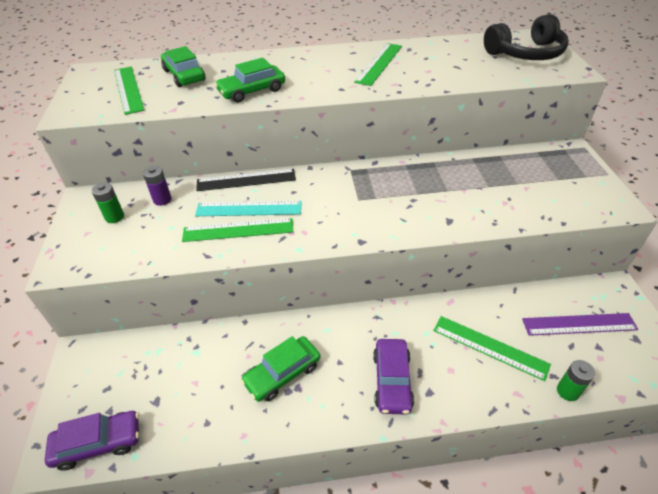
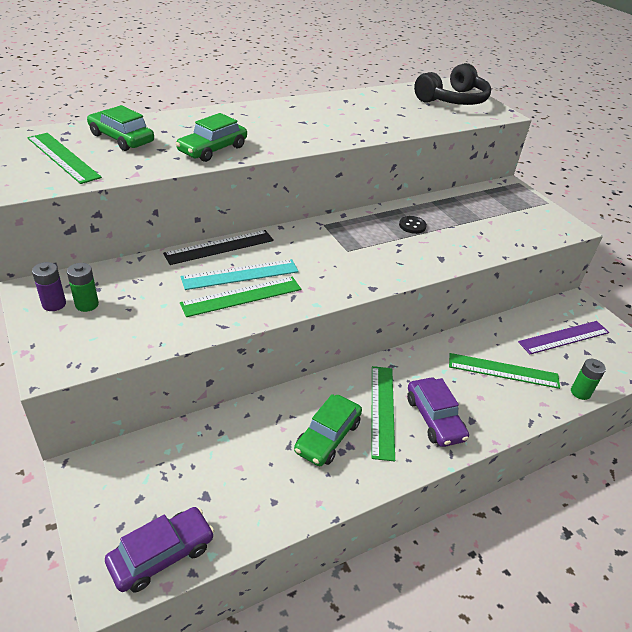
camera: 25 degrees left, 5 degrees down
purple battery [143,166,171,206] -> purple battery moved to [32,262,66,311]
green ruler [354,43,402,86] -> green ruler moved to [371,366,395,461]
none -> black button [399,216,427,234]

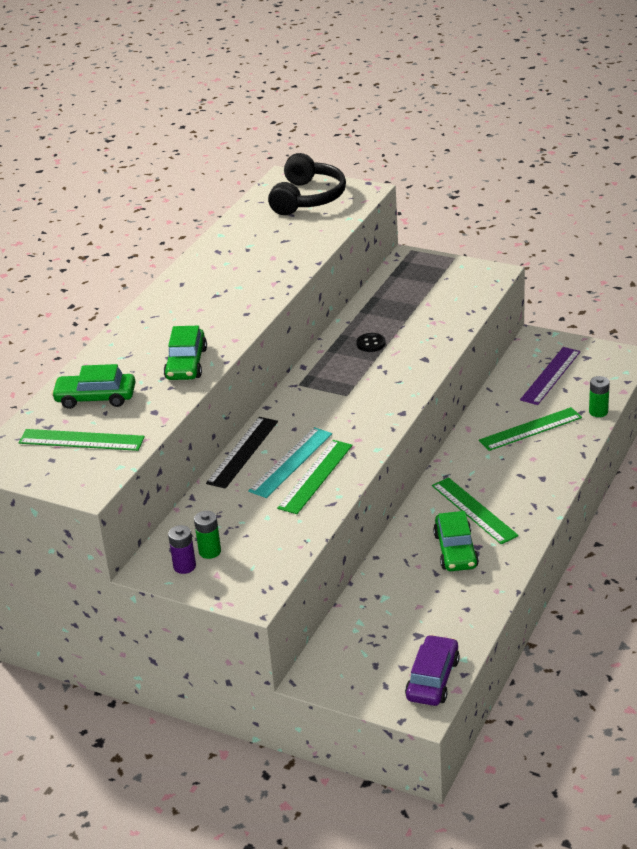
camera: 30 degrees left, 5 degrees down
purple car [407,377,469,447] -> none

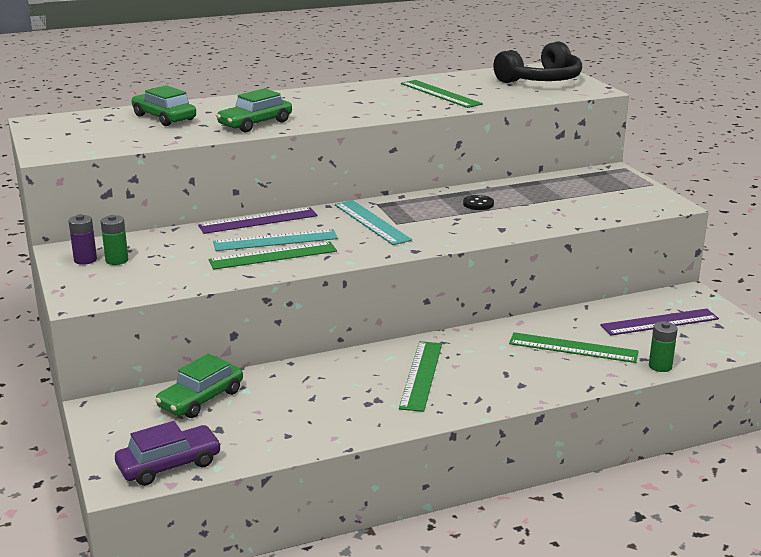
camera: 40 degrees right, 10 degrees down
green ruler [19,429,145,451] -> green ruler moved to [401,80,483,108]
black ruler [206,417,278,489] -> purple ruler [198,208,318,234]
green car [433,511,479,571] -> green car moved to [155,354,243,418]
none -> turquoise ruler [335,200,412,245]

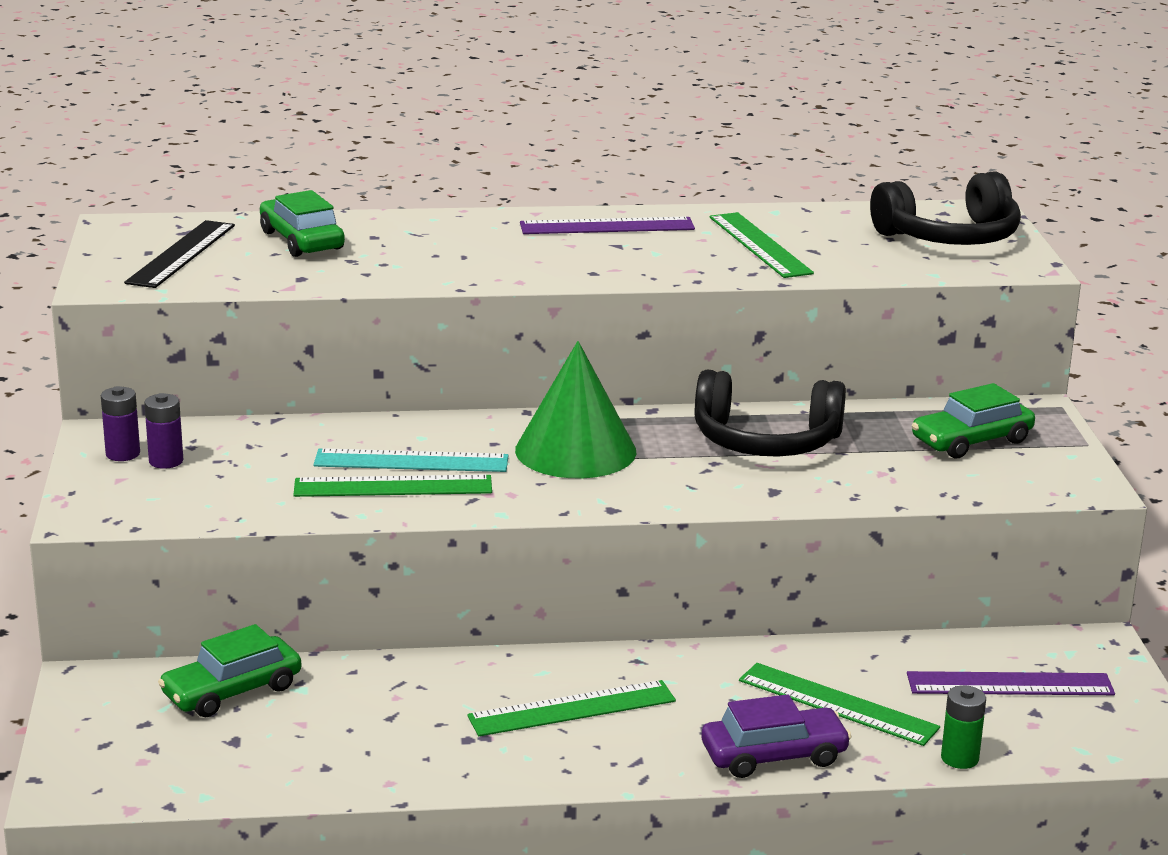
camera: 15 degrees right, 0 degrees up
green battery [101,215,128,265] -> purple battery [144,393,183,469]
purple car [115,421,221,486] -> purple car moved to [702,694,852,778]
purple ruler [198,208,318,234] -> purple ruler moved to [520,217,695,234]
green car [216,88,292,132] -> green car moved to [912,383,1035,458]
turquoise ruler [335,200,412,245] -> green cone [515,341,636,478]
green ruler [399,341,442,412] -> green ruler turned 45 degrees clockwise [467,680,676,736]
black button [463,195,494,210] -> black headphones [695,370,846,457]
none -> black ruler [124,220,235,288]

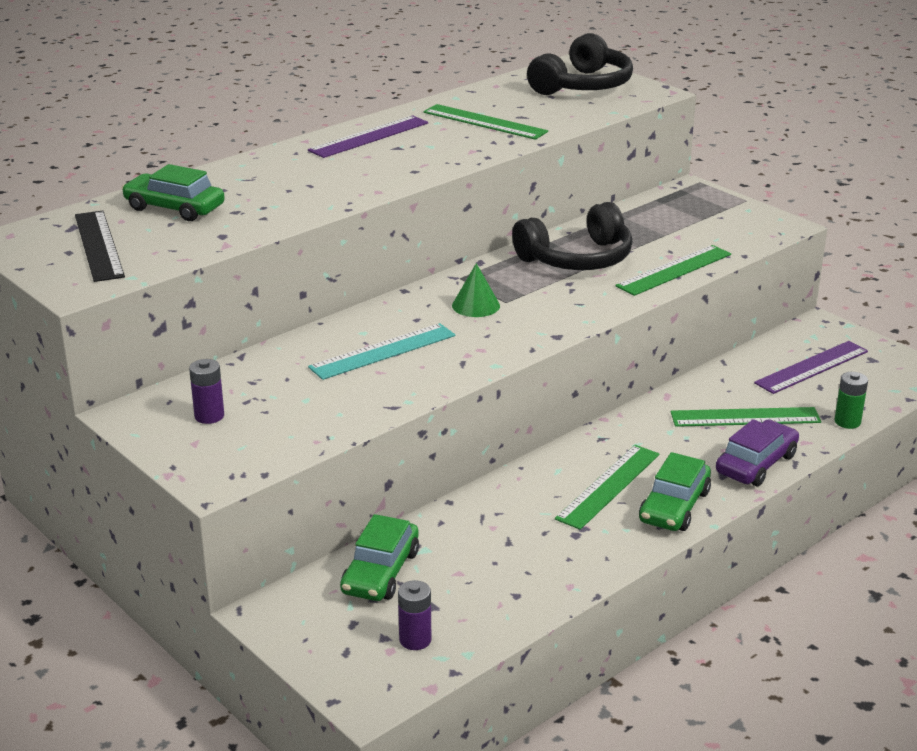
camera: 35 degrees left, 5 degrees up
purple battery [101,386,140,461] -> purple battery moved to [398,580,432,650]
green ruler [293,475,492,497] -> green ruler moved to [615,245,731,296]
green cone [515,341,636,478] -> green cone [452,263,500,317], size x0.51
green car [912,383,1035,458] -> green car moved to [639,452,711,531]

